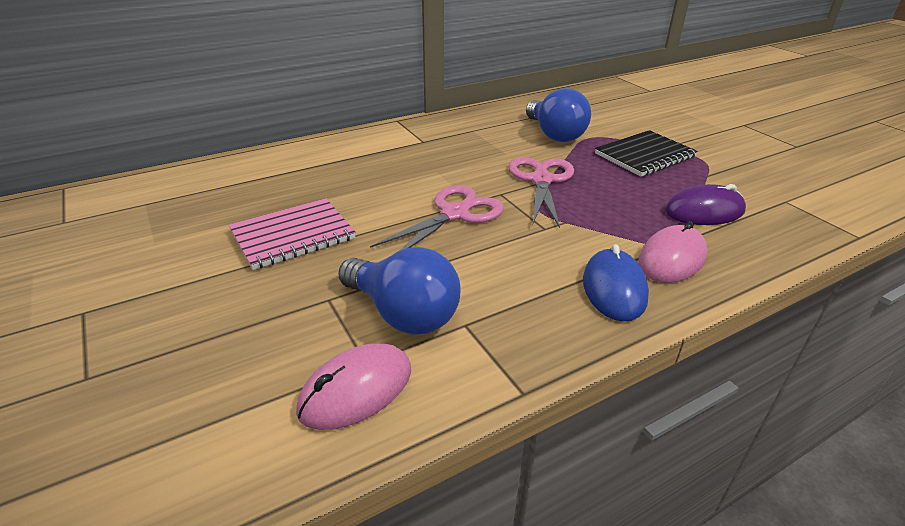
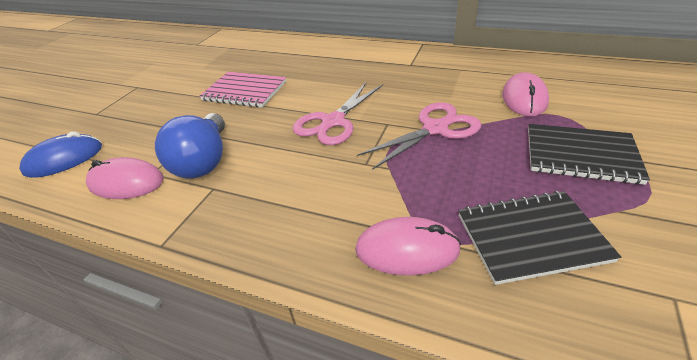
camera: 55 degrees right, 5 degrees up
pink scissors [370,185,504,250] -> pink scissors turned 120 degrees clockwise [293,82,383,145]
blue light bulb [526,88,591,142] -> pink mouse [502,72,549,117]
blue mouse [583,244,649,322] -> blue mouse moved to [19,131,102,178]
purple mouse [665,184,746,225] -> black notebook [458,191,621,285]

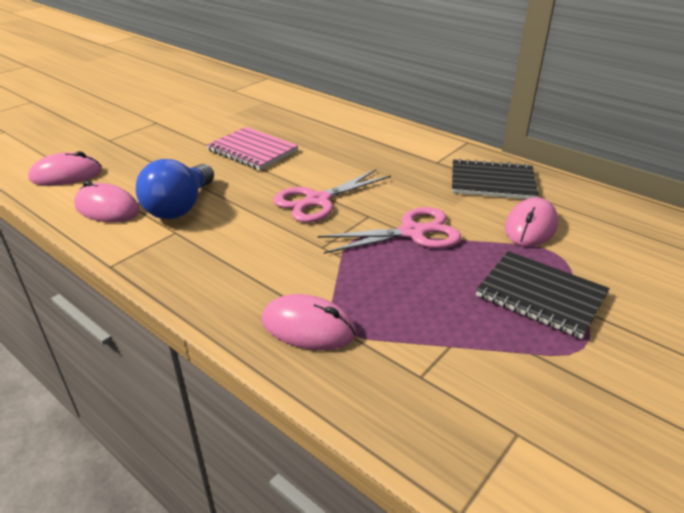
camera: 15 degrees right, 5 degrees down
blue mouse [19,131,102,178] -> pink mouse [28,151,102,186]
black notebook [458,191,621,285] -> black notebook moved to [452,158,539,199]

